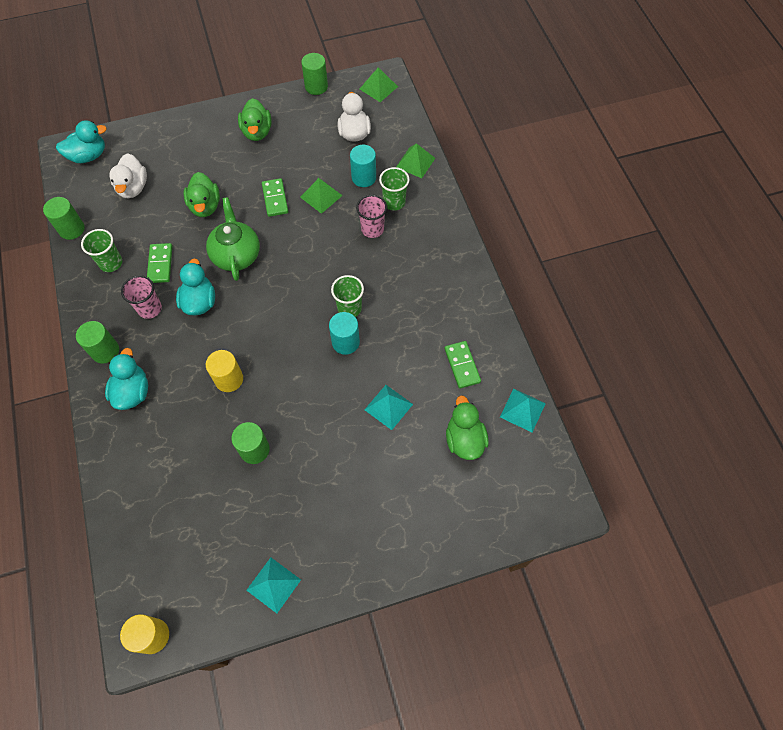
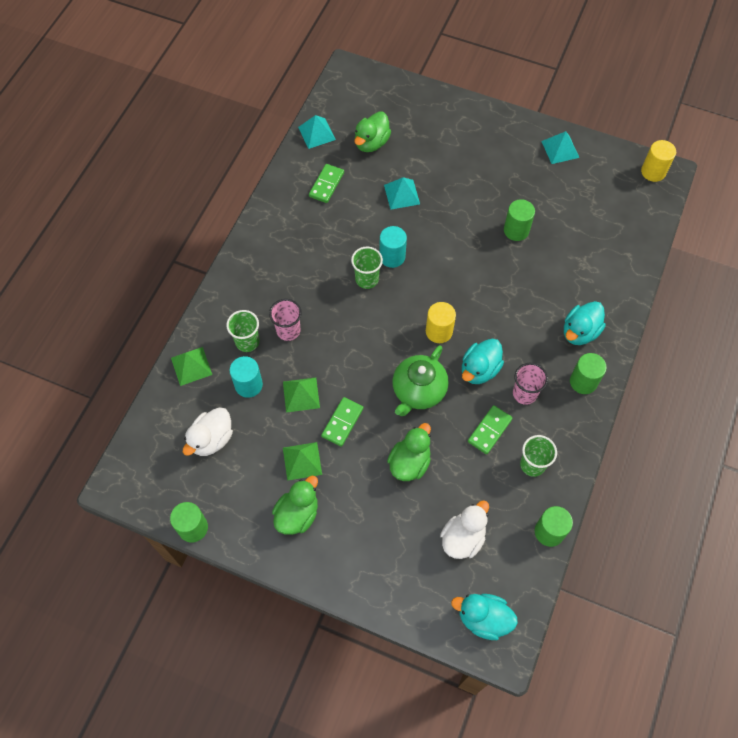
camera: 140 degrees left, 0 degrees up
yellow cylinder [206,350,243,392] -> yellow cylinder moved to [426,302,456,343]
green pyramid [360,67,398,102] -> green pyramid moved to [283,442,322,481]

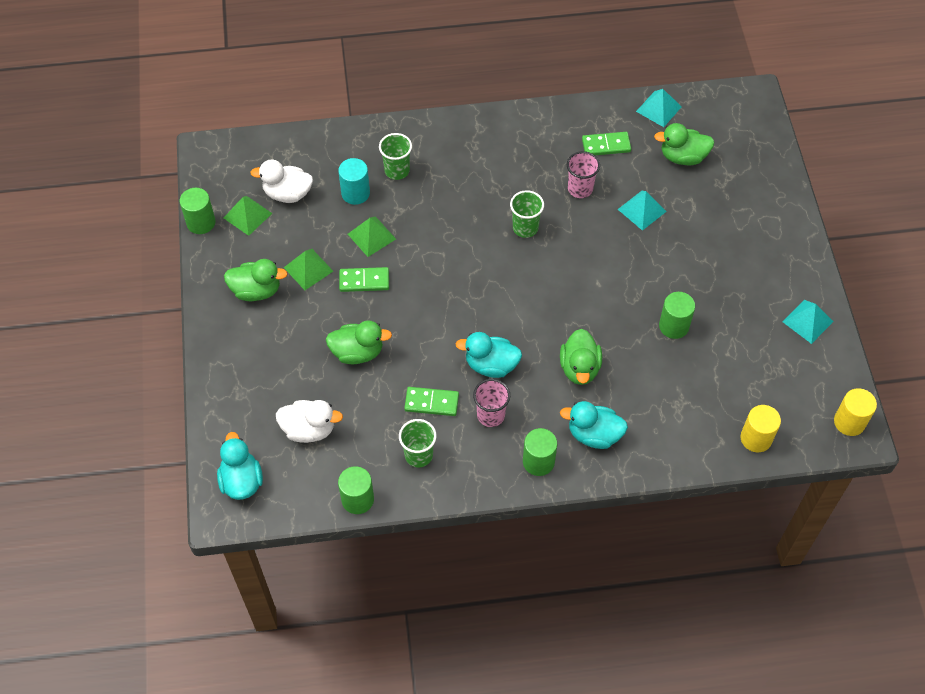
camera: 60 degrees right, 5 degrees down
green pyramid [171,347,212,386] -> green pyramid moved to [224,196,272,236]
pink cup [269,299,302,341] -> pink cup moved to [567,151,600,198]
turquoise cylinder [379,226,407,268] -> none
green teapot [392,345,449,416] -> none
yellow cylinder [426,302,456,343] -> yellow cylinder moved to [741,405,781,452]
none -> green duck [560,329,602,385]

